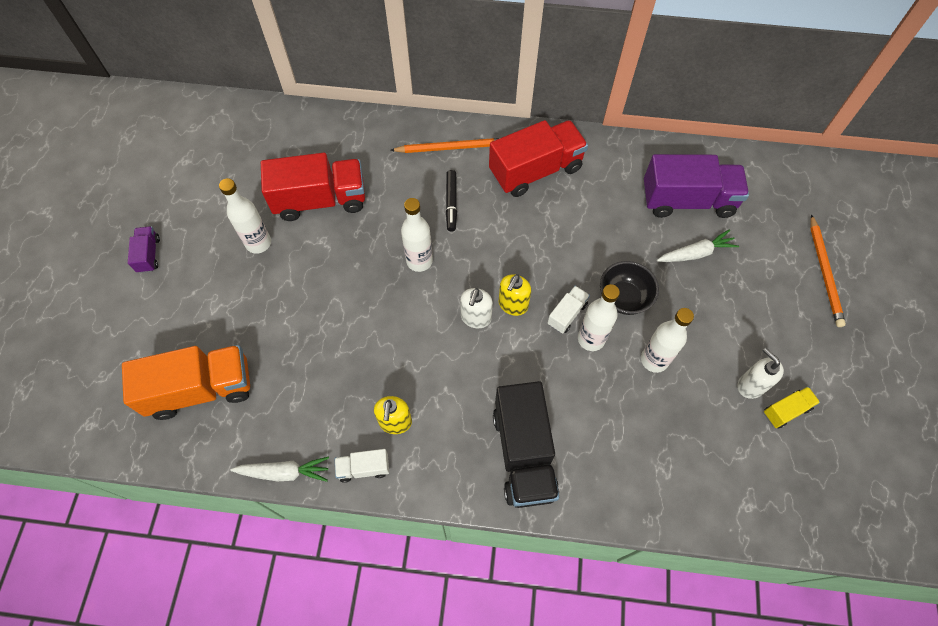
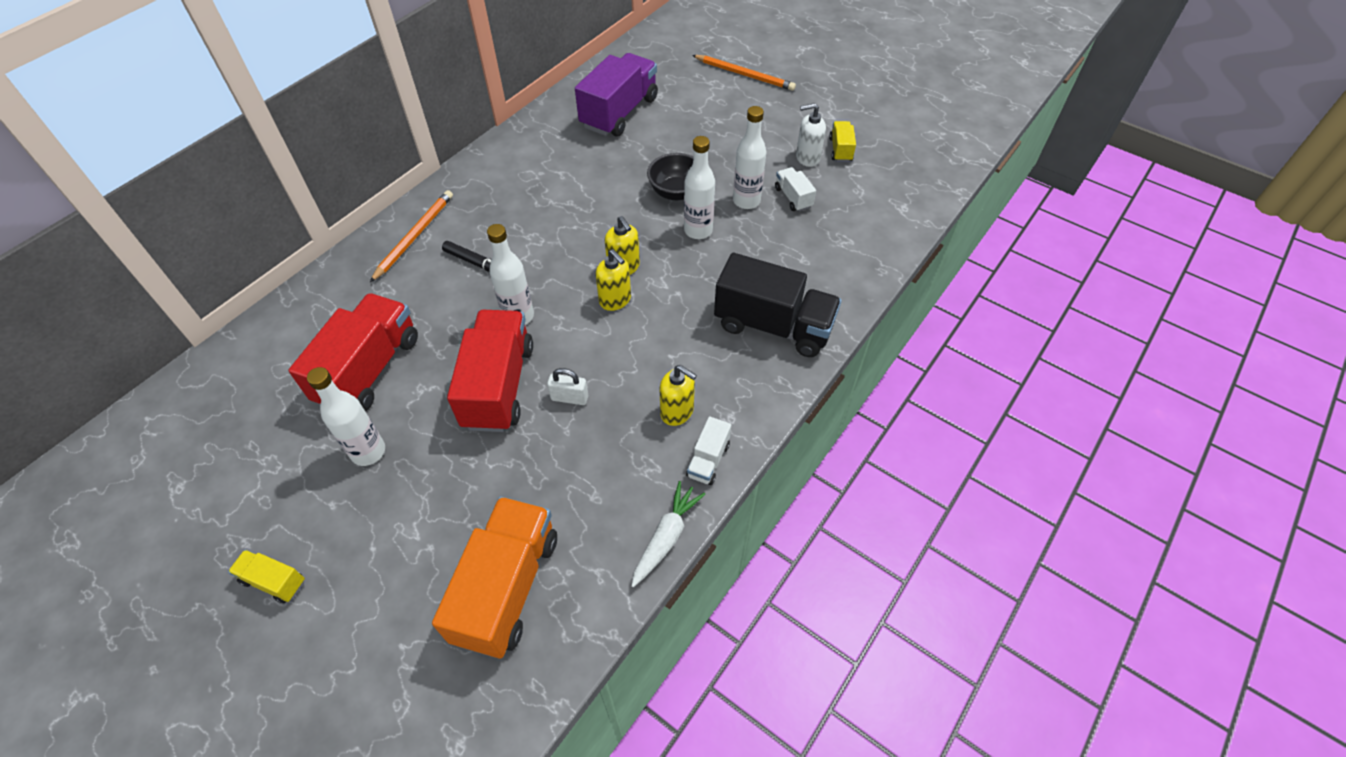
camera: 60 degrees left, 10 degrees down
purple truck [128,226,160,273] -> yellow truck [228,550,305,604]
white soap dispenser [460,288,493,328] -> yellow soap dispenser [596,249,631,311]
red truck [489,120,588,197] -> red truck moved to [447,310,533,432]
white truck [548,286,590,334] -> white truck moved to [775,167,816,212]
white carrot [657,229,739,262] -> none
none -> white padlock [547,368,588,405]

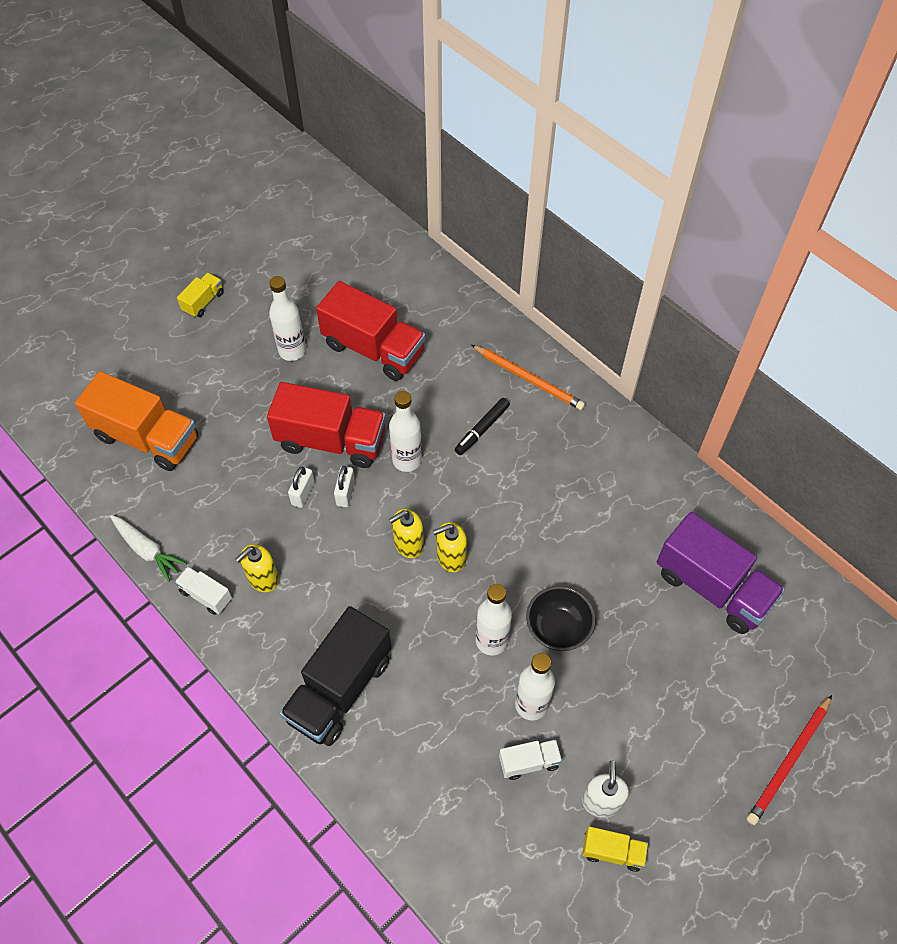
camera: 100 degrees right, 5 degrees up
orange pencil [692,55,796,91] -> red pencil [747,695,832,825]
none -> white padlock [334,466,355,507]

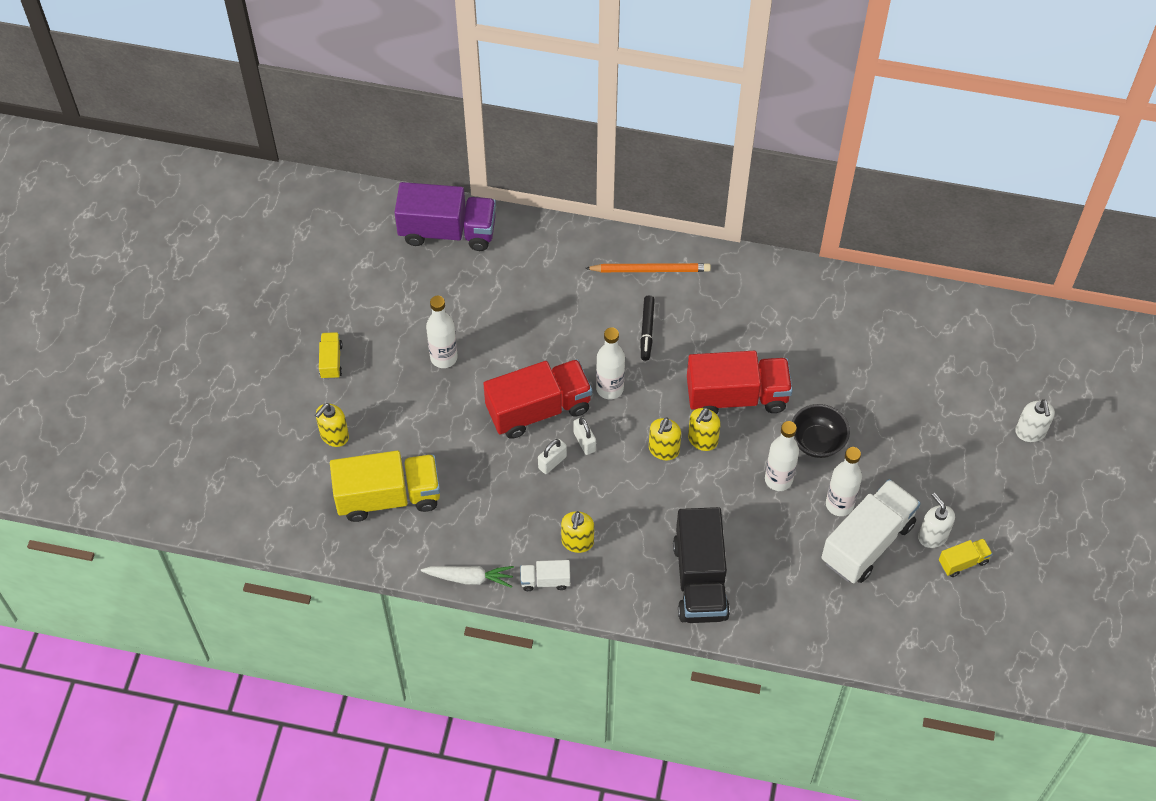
camera: 35 degrees left, 0 degrees up
orange truck [75,371,198,471] -> yellow truck [330,451,440,522]
white padlock [288,467,315,508] -> white padlock turned 60 degrees clockwise [538,439,567,474]
red truck [316,281,426,381] -> red truck moved to [687,351,793,414]
white truck [499,739,562,780] -> white truck [821,479,921,583], size x2.14
purple truck [657,512,785,634] -> purple truck moved to [394,182,496,251]
red pencil [747,695,832,825] -> white soap dispenser [1015,399,1055,442]
none -> yellow soap dispenser [315,403,349,447]

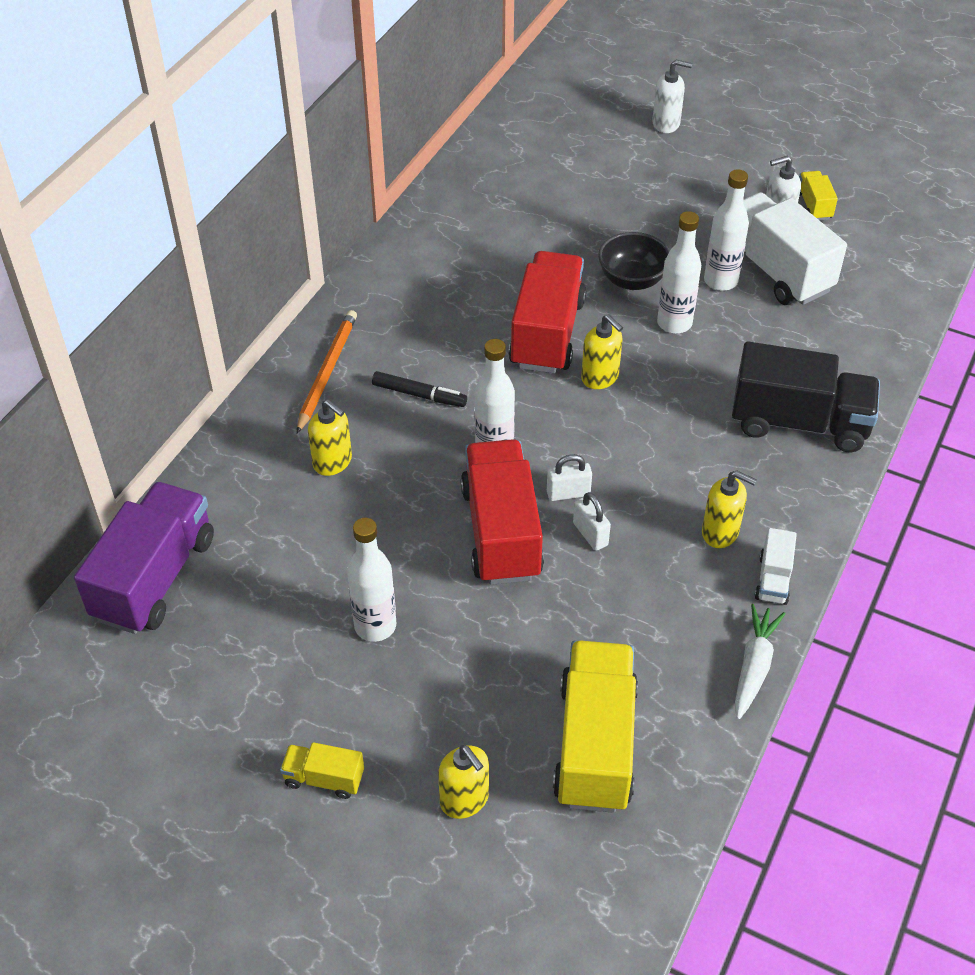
camera: 75 degrees left, 10 degrees down
yellow soap dispenser [649,417,681,460] -> yellow soap dispenser moved to [308,400,352,476]

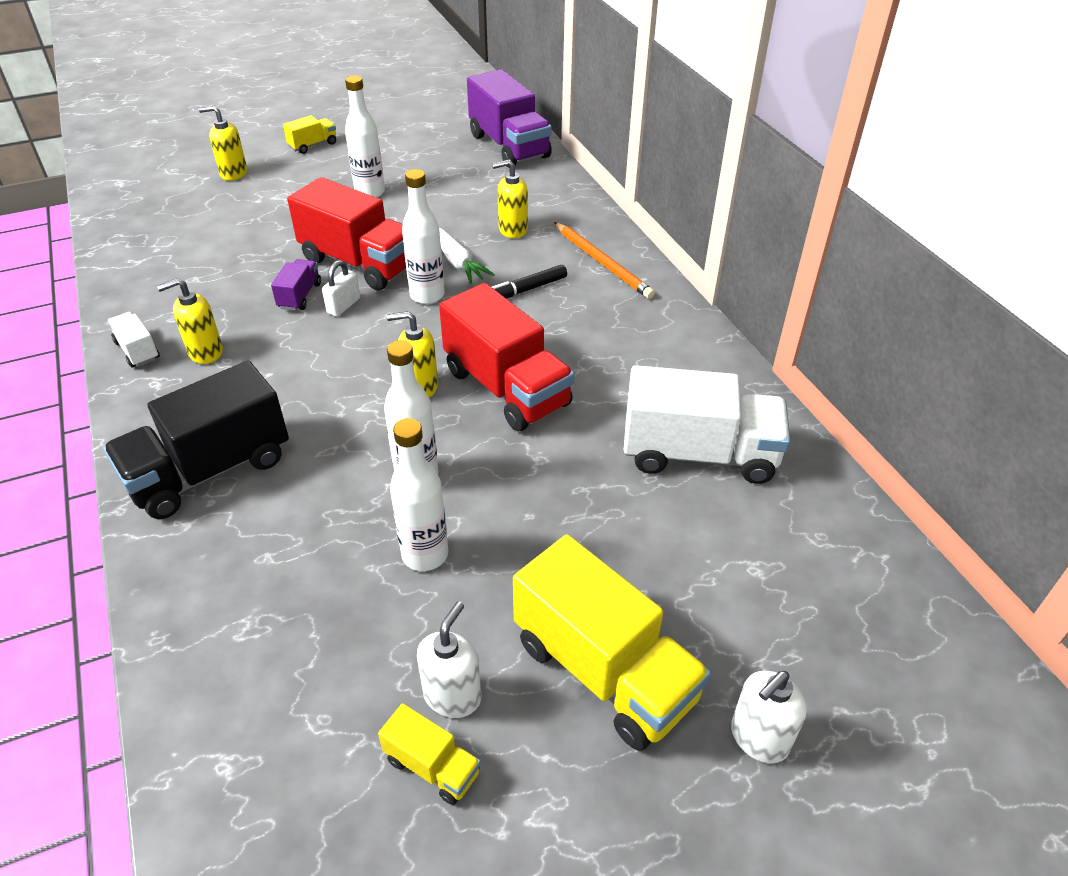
camera: 130 degrees right, 5 degrees down
yellow truck [553,640,638,813] -> yellow truck moved to [513,535,711,751]
white padlock [573,492,611,551] -> purple truck [271,259,321,311]
black bowl [598,232,670,290] -> none
white carrot [735,604,785,720] -> white carrot moved to [439,228,495,284]
white truck [743,192,847,305] -> white truck moved to [624,365,790,484]

